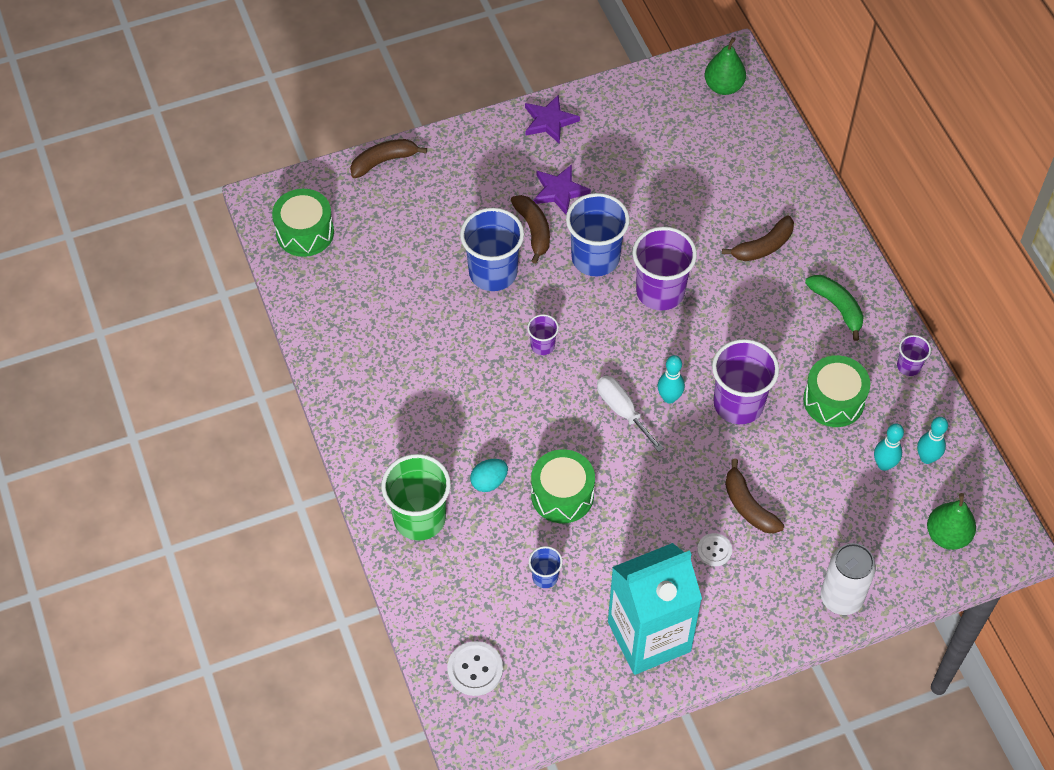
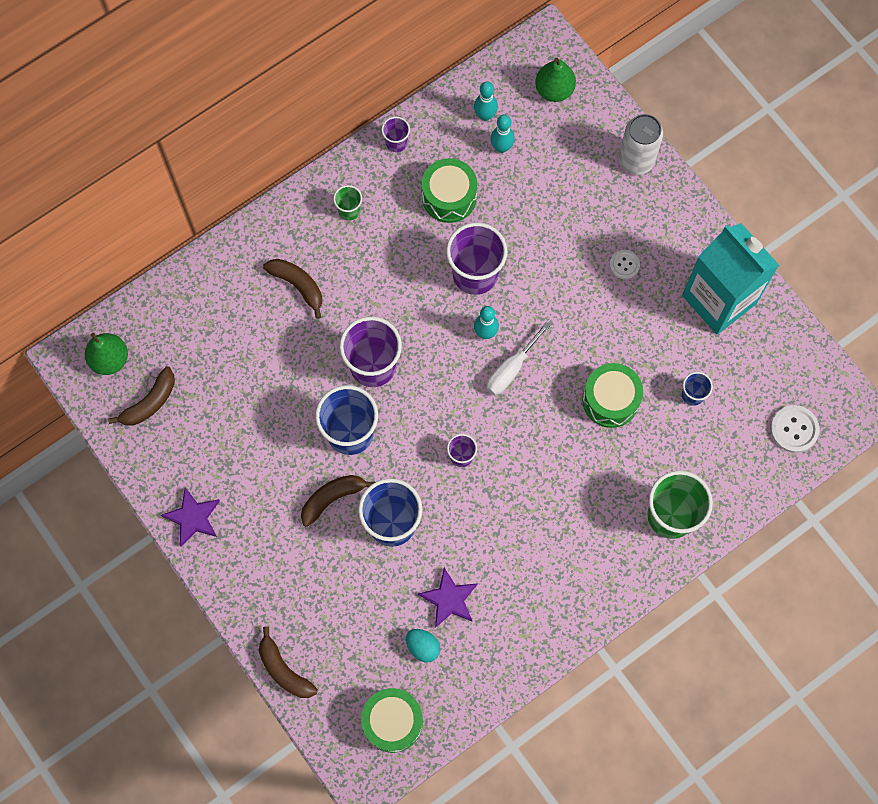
camera: 105 degrees left, 15 degrees up
turquoise egg [470,459,508,492] -> turquoise egg moved to [406,629,440,663]
purple star [533,164,591,214] -> purple star moved to [418,568,478,628]
brown banana [725,458,784,534] -> brown banana moved to [108,366,175,426]
green banana [805,275,864,341] -> green cup [333,185,362,220]

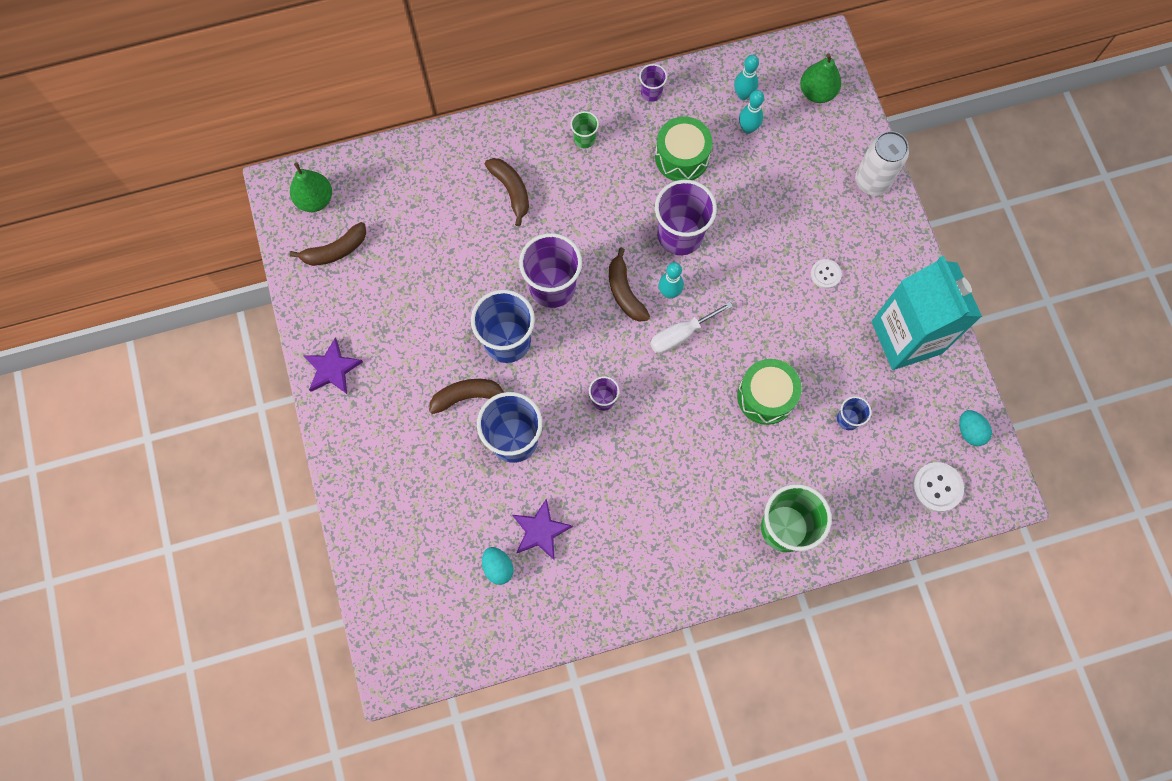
camera: 20 degrees right, 0 degrees up
brown banana [259,626,318,698] -> brown banana moved to [609,248,650,322]
green drum [361,688,423,753] -> none
none -> turquoise egg [959,410,992,446]

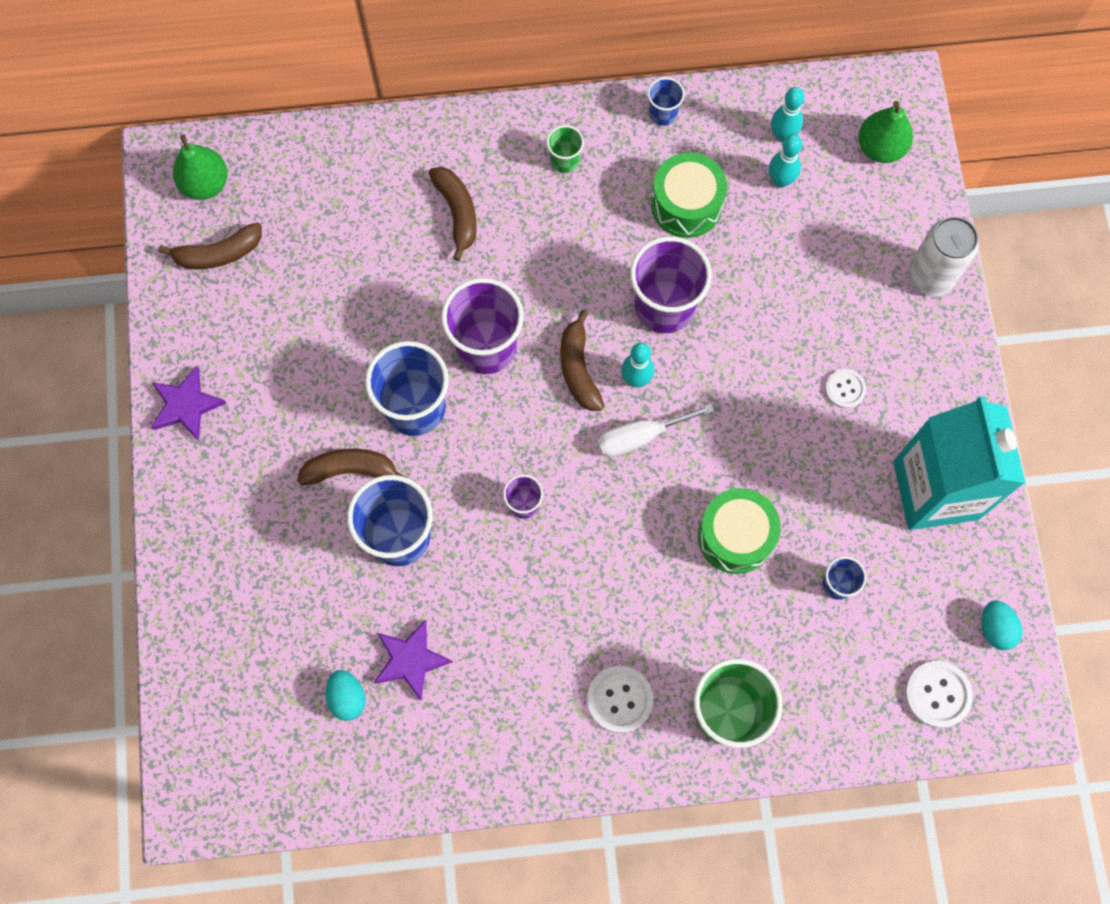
camera: 10 degrees right, 0 degrees up
purple cup [639,64,667,102] -> blue cup [648,77,685,126]
none -> white button [587,666,653,733]

